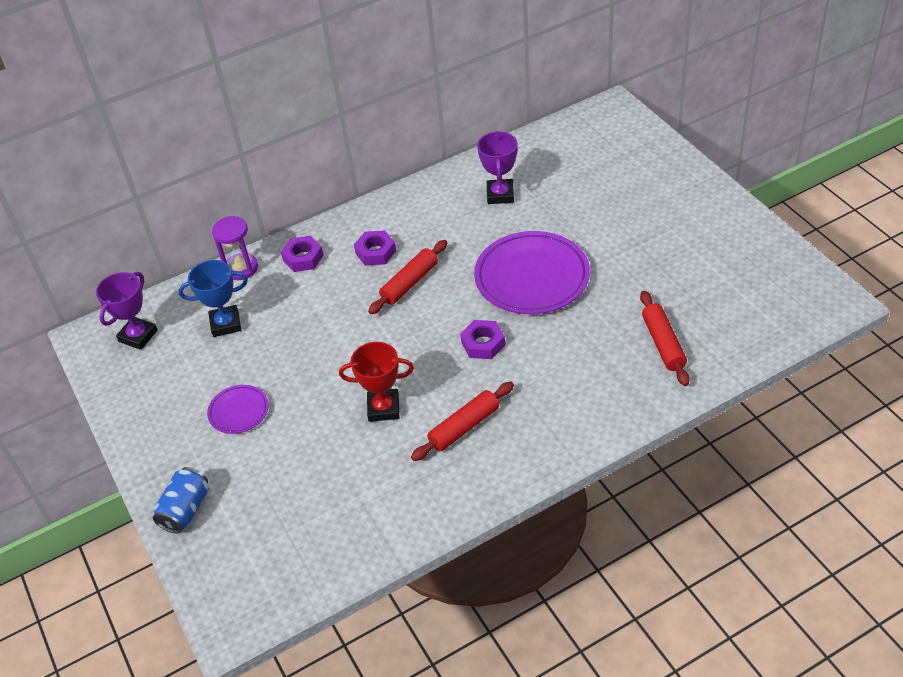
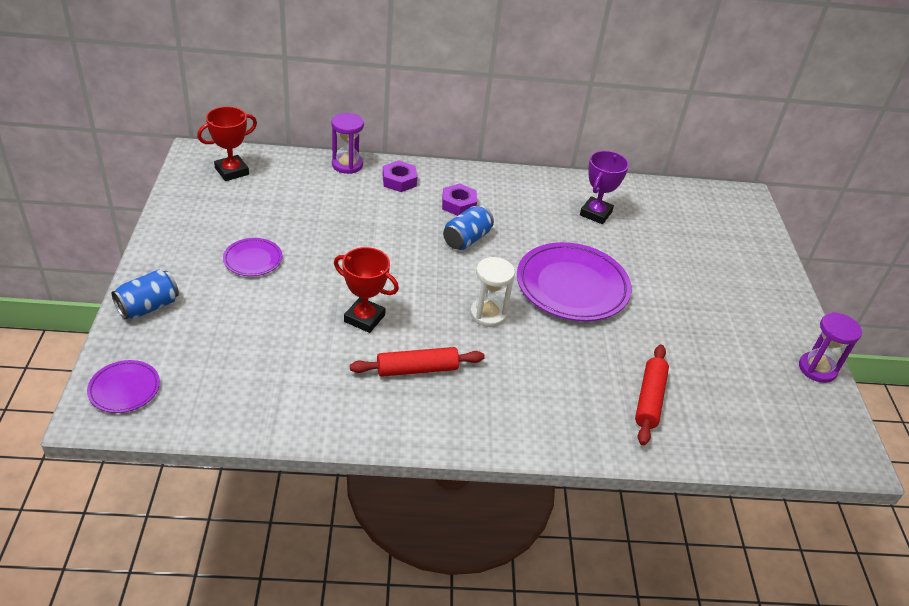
camera: 20 degrees right, 5 degrees down
purple trophy [96,272,158,350] -> red trophy [197,106,257,181]
blue trophy [178,260,248,337] -> none
red rolling pin [368,240,447,314] -> blue can [443,205,494,250]
purple nut [460,320,505,359] -> white hourglass [470,257,515,327]
none -> purple plate [87,360,160,413]
none -> purple hourglass [799,312,862,383]

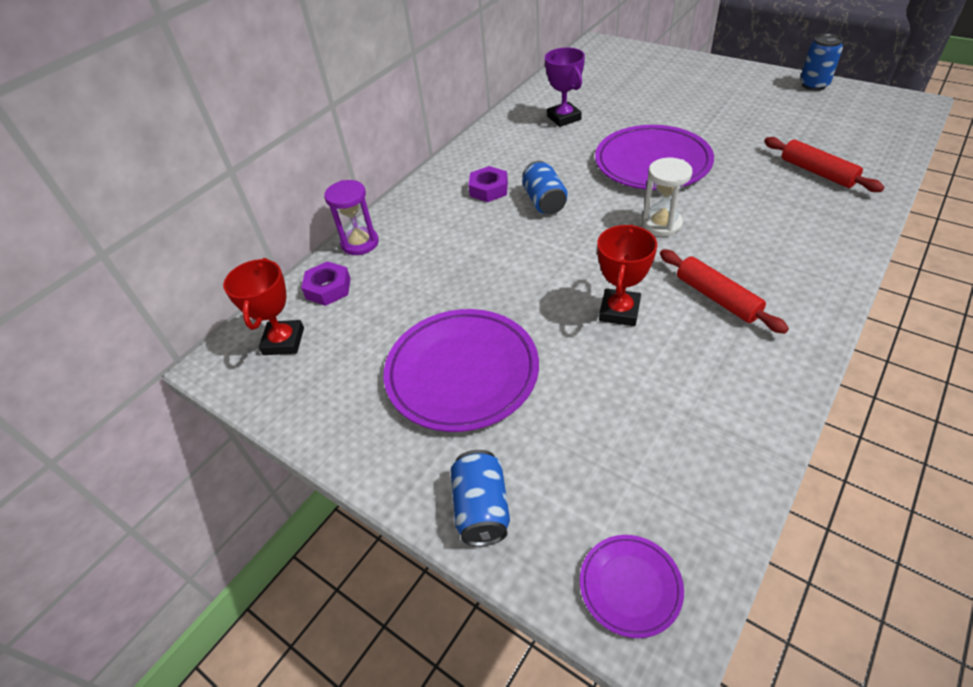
camera: 45 degrees left, 5 degrees up
purple plate [223,238,282,276] -> purple plate [384,309,539,432], size x2.02
red trophy [334,247,399,333] -> red trophy turned 45 degrees counterclockwise [597,224,657,326]
red rolling pin [350,347,485,377] -> red rolling pin turned 60 degrees counterclockwise [660,250,789,334]
purple nut [383,160,417,192] -> purple nut moved to [301,261,351,306]
purple hourglass [799,312,862,383] -> blue can [800,34,843,91]

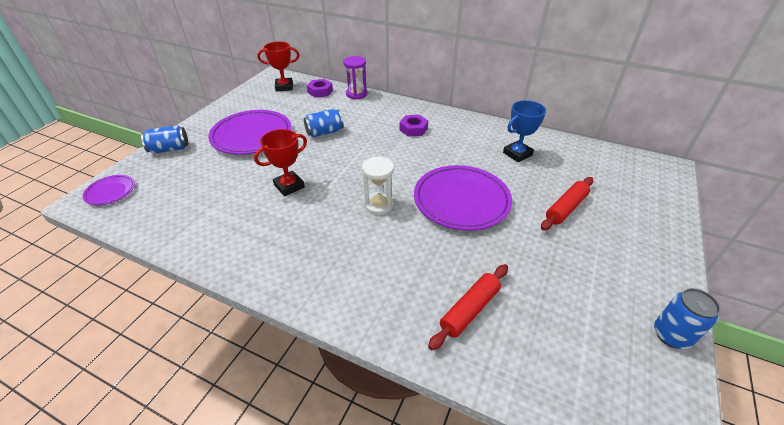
camera: 75 degrees right, 5 degrees down
blue can [522,161,568,214] -> blue can moved to [304,109,344,137]
purple trophy [545,47,585,127] -> blue trophy [503,100,546,162]
red trophy [597,224,657,326] -> red trophy turned 45 degrees counterclockwise [254,129,307,196]
red rolling pin [660,250,789,334] -> red rolling pin moved to [541,177,593,231]

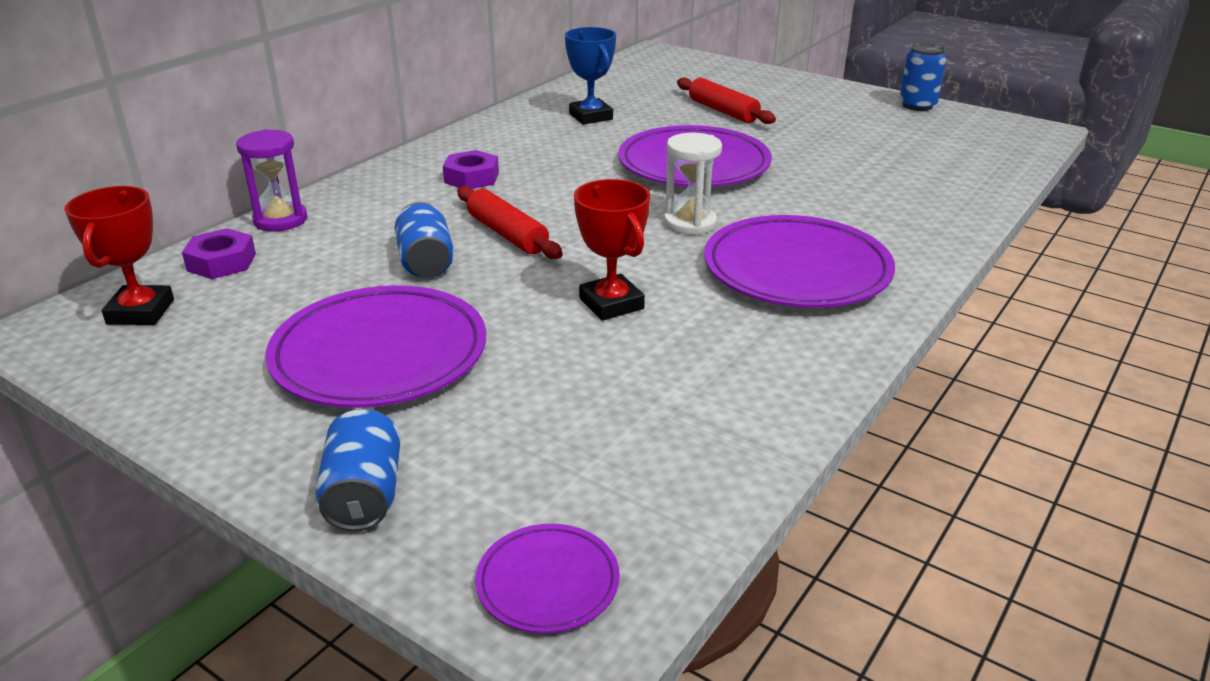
camera: 80 degrees left, 10 degrees down
red rolling pin [428,264,508,350] -> red rolling pin moved to [457,186,563,259]
none -> purple plate [704,215,895,308]

